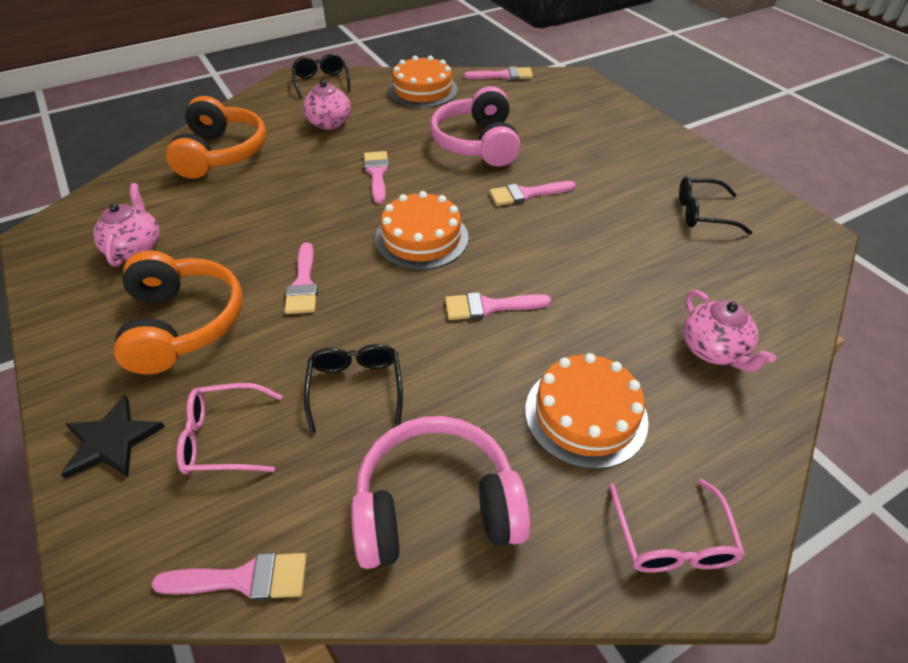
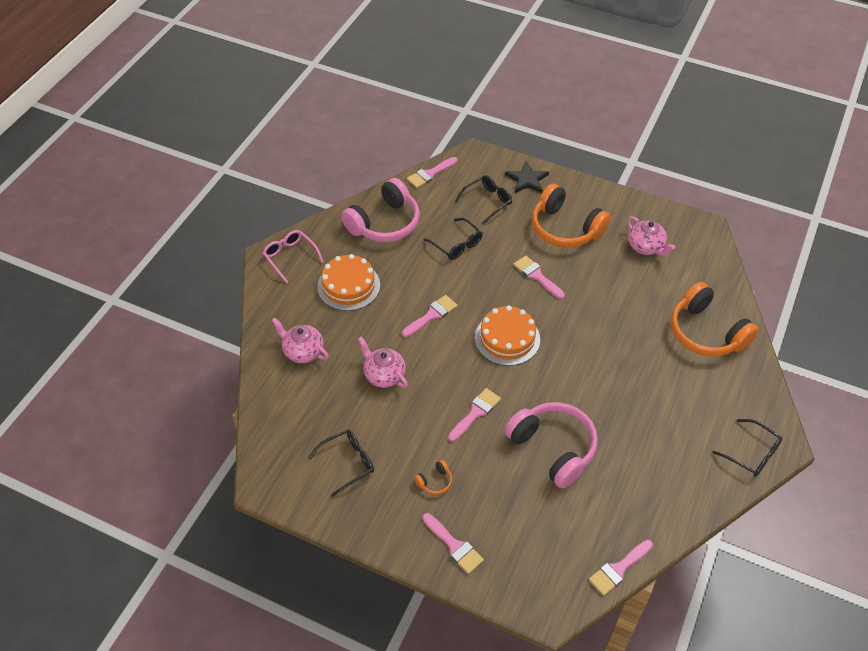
camera: 145 degrees right, 5 degrees up
pink glasses [177,383,282,474] -> black glasses [455,175,512,225]
pink teapot [303,80,351,130] -> pink teapot moved to [358,337,408,388]
pink brush [364,151,389,204] -> pink brush moved to [422,513,484,574]
orange cake [388,56,458,108] -> none
none -> orange headphones [414,460,452,495]

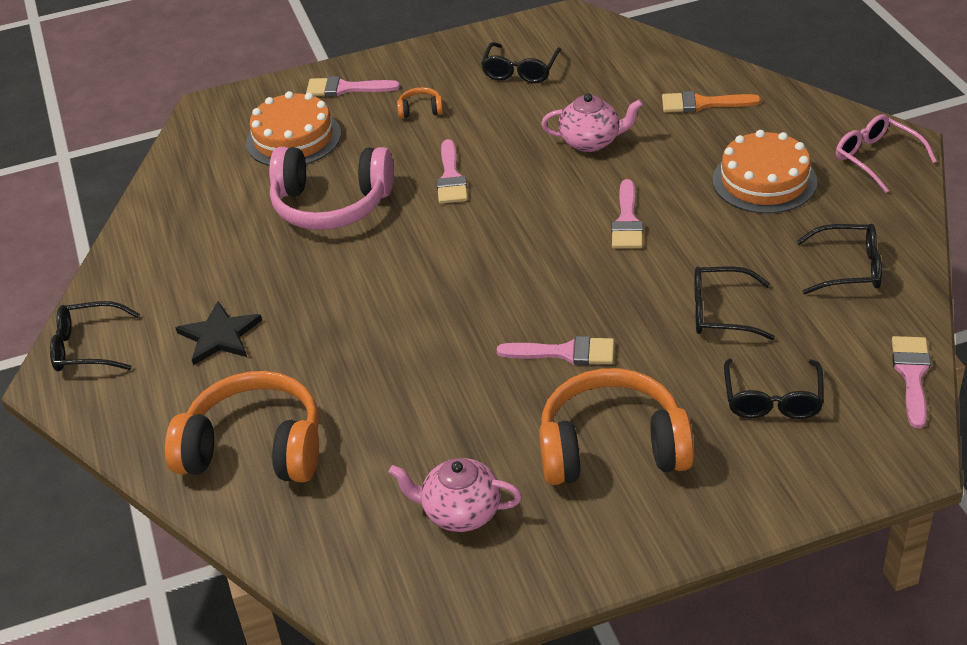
camera: 140 degrees right, 10 degrees down
pink glasses [263,230,323,283] -> pink glasses turned 135 degrees counterclockwise [836,114,937,193]
pink teapot [271,318,329,363] -> orange brush [662,91,761,112]
pink headphones [341,178,420,242] -> black glasses [796,224,882,294]
orange headphones [414,460,452,495] -> orange headphones turned 75 degrees clockwise [397,87,443,119]
orange cake [475,305,540,366] -> orange cake moved to [246,91,341,166]
black star [505,161,549,193] -> black star moved to [176,301,262,365]
pink brush [589,540,653,596] -> none

